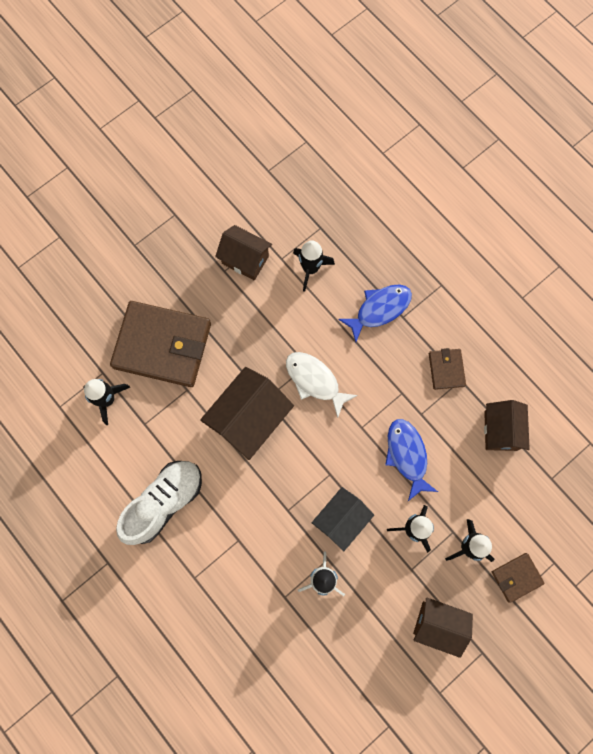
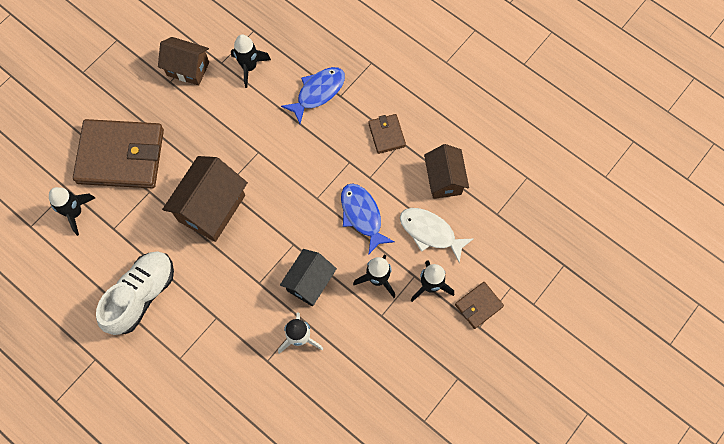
camera: 10 degrees left, 5 degrees down
white fish [286,352,358,418] -> white fish moved to [400,208,473,263]
brown house [413,597,473,658] -> none

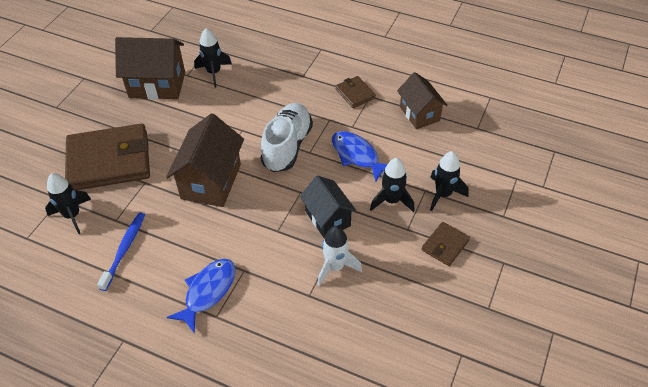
camera: 15 degrees left, 20 degrees down
white shoe [96,252,174,335] -> white shoe moved to [261,103,313,172]
brown house [158,37,209,86] -> brown house [115,37,185,99], size x1.52
black house [280,249,337,306] -> black house turned 45 degrees counterclockwise [300,175,357,238]
blue fish [281,67,345,124] -> blue fish moved to [167,259,236,334]
white fish [400,208,473,263] -> none
brown wallet [455,282,504,329] -> brown wallet moved to [422,222,470,266]
none -> blue toothbrush [97,212,145,291]

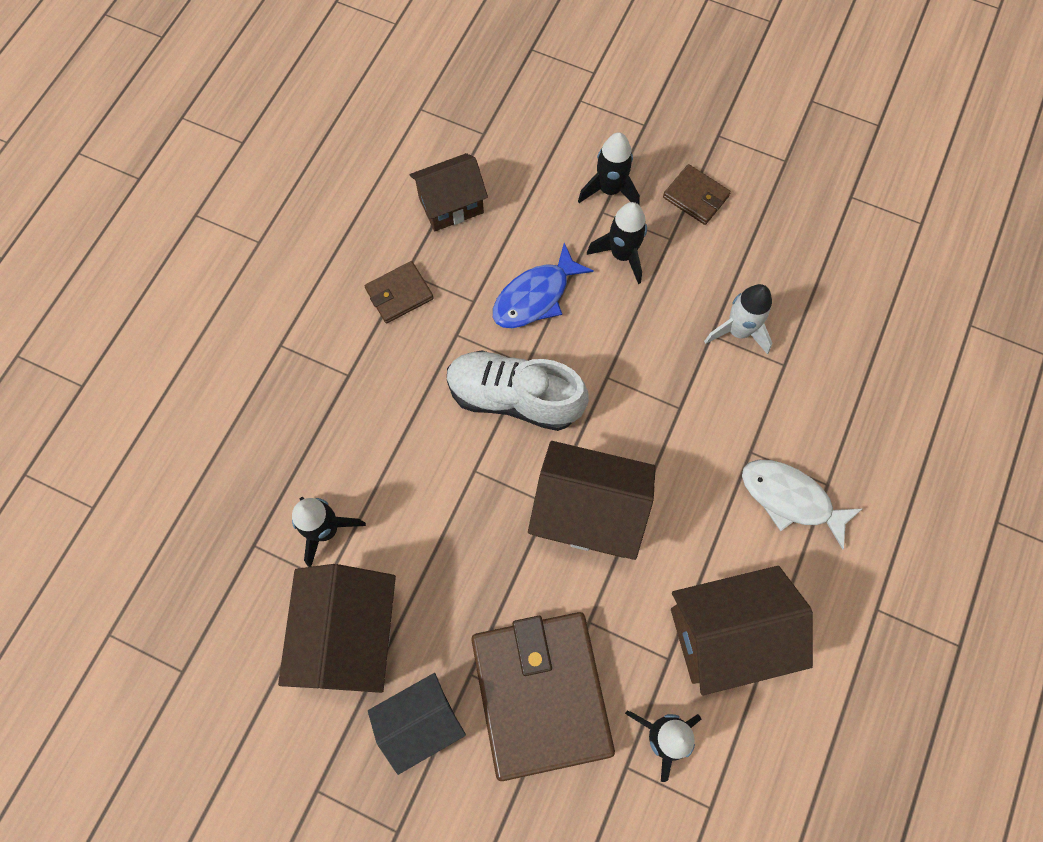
camera: 90 degrees left, 20 degrees up
blue toothbrush [97,212,145,291] -> brown house [671,566,813,695]
blue fish [167,259,236,334] -> white fish [742,460,863,549]
black house [300,175,357,238] -> black house moved to [368,673,466,775]

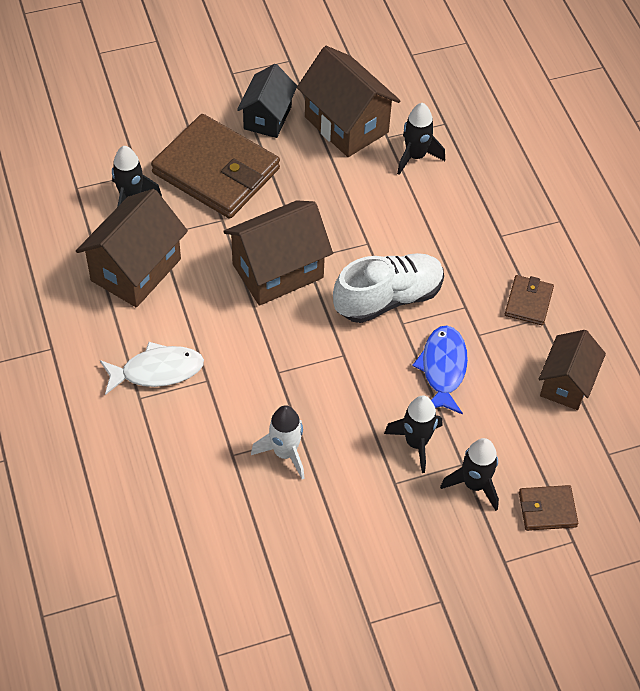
camera: 135 degrees right, 15 degrees down
brown wallet [663,164,731,225] -> brown wallet moved to [519,485,578,531]

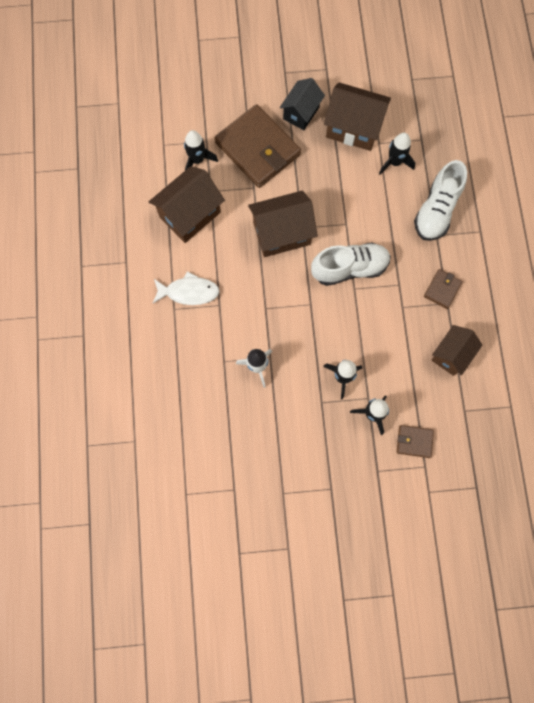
camera: 15 degrees right, 20 degrees up
brown house [297,46,400,157] -> brown house turned 45 degrees counterclockwise [324,82,391,151]
blue fish [412,325,468,415] -> none
none -> white shoe [414,160,467,241]

